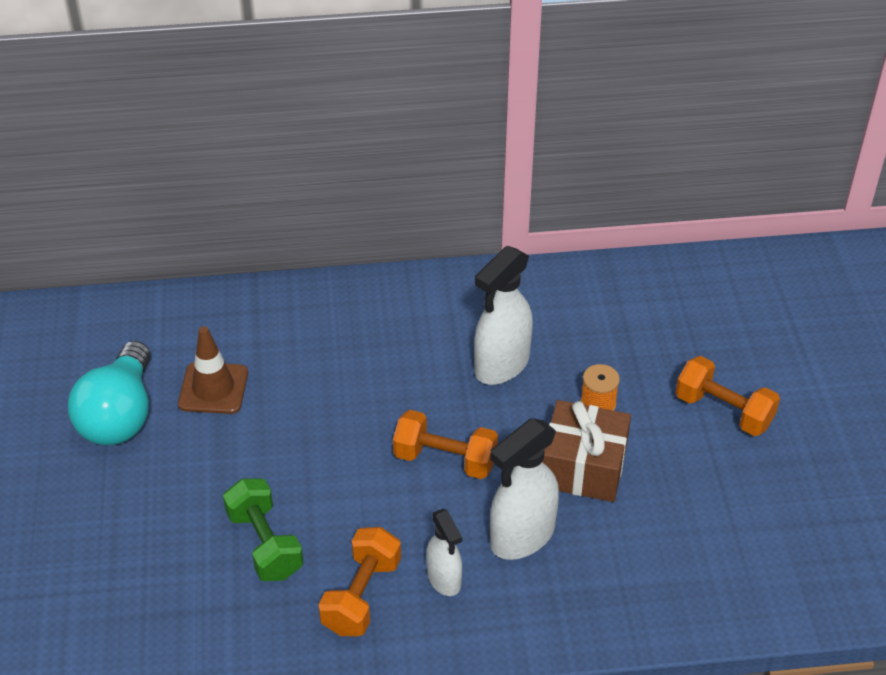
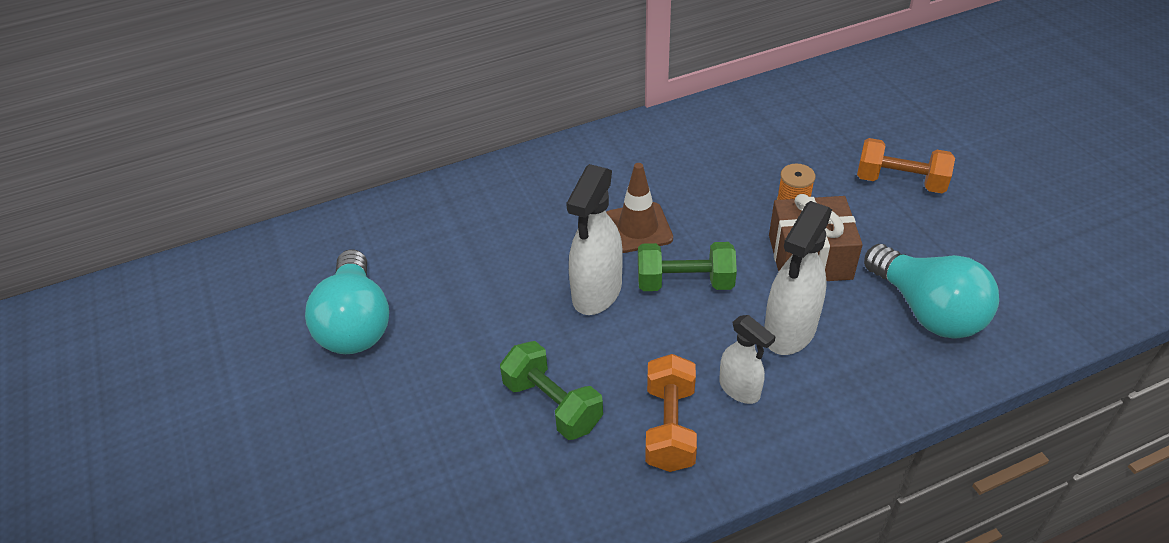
camera: 15 degrees left, 0 degrees up
brown traffic cone [178,326,248,414] -> brown traffic cone moved to [606,163,673,253]
orange dumbbell [393,410,498,479] -> green dumbbell [638,242,737,291]
white spray bottle [474,246,533,385] -> white spray bottle moved to [566,164,623,315]
none -> turquoise light bulb [864,244,999,339]

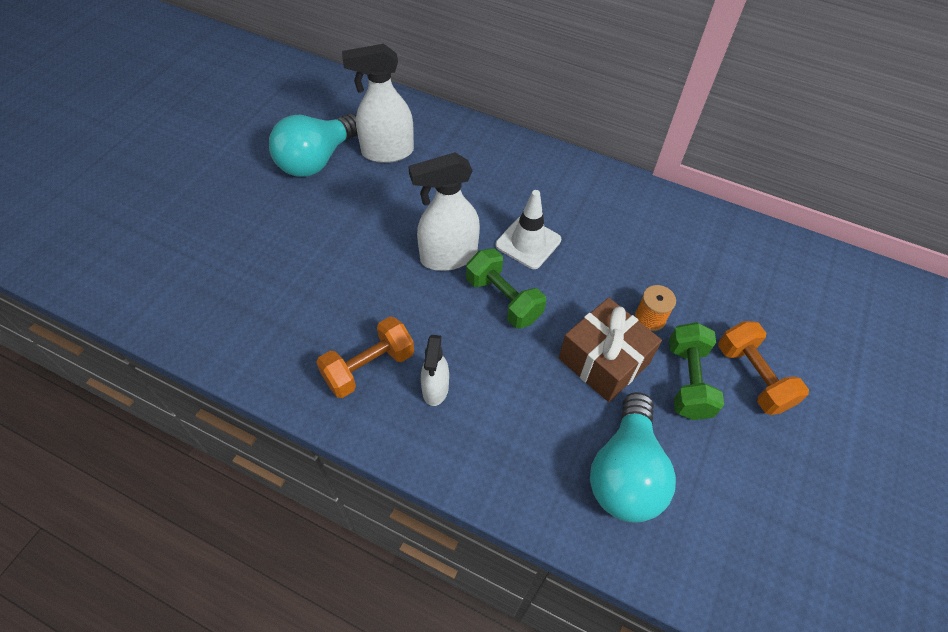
camera: 45 degrees right, 10 degrees up
green dumbbell [500,341,603,440] -> green dumbbell moved to [669,322,724,420]
brown traffic cone [606,163,673,253] -> white traffic cone [496,190,561,269]
white spray bottle [764,201,832,355] -> white spray bottle moved to [342,44,414,163]

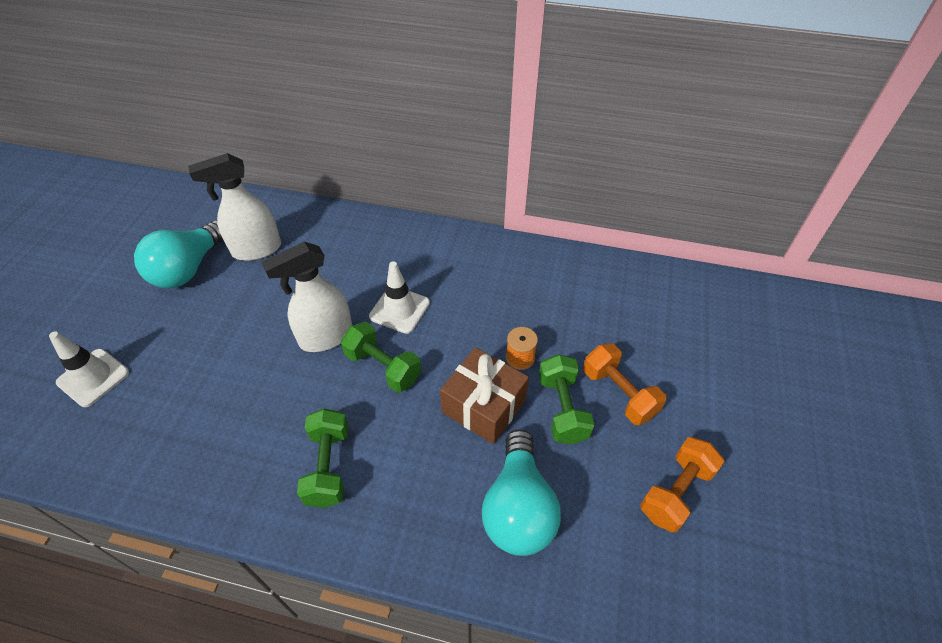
camera: 10 degrees left, 5 degrees down
orange dumbbell [316,317,414,398] -> orange dumbbell moved to [640,437,725,533]
white spray bottle [421,335,449,406] -> green dumbbell [297,408,349,508]
none -> white traffic cone [49,331,129,407]

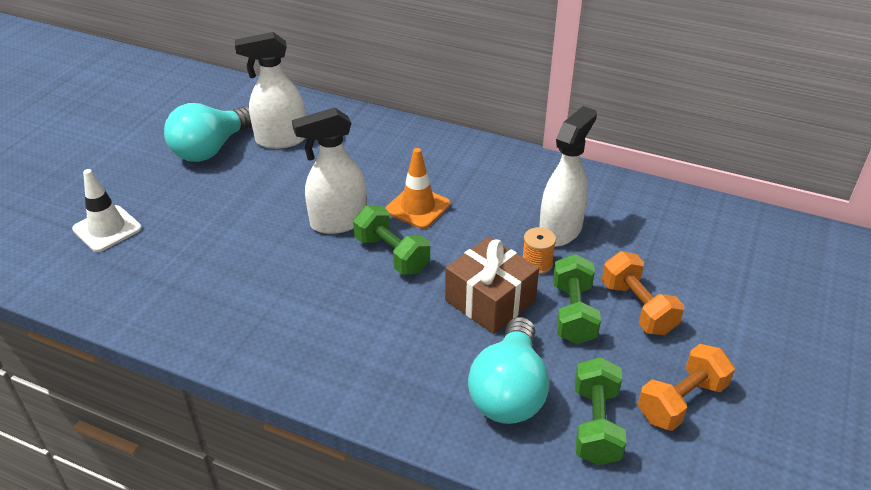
camera: 10 degrees right, 10 degrees down
green dumbbell [297,408,349,508] -> green dumbbell moved to [575,357,626,465]
white traffic cone [369,261,430,334] -> orange traffic cone [385,148,450,229]
none -> white spray bottle [539,106,597,247]

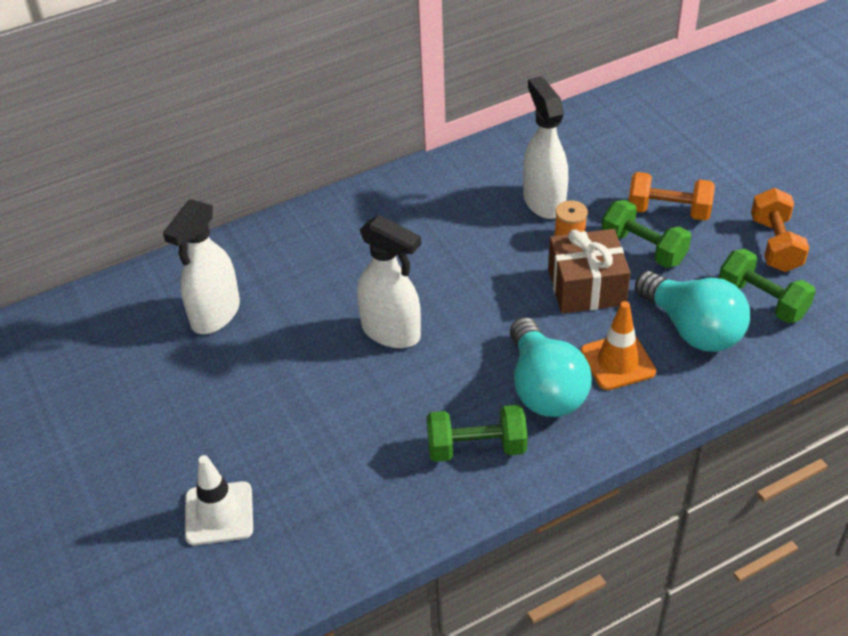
camera: 50 degrees left, 5 degrees up
turquoise light bulb [164,103,252,162] -> turquoise light bulb moved to [510,317,592,417]
white spray bottle [292,107,367,234] -> white spray bottle turned 75 degrees counterclockwise [357,215,421,348]
green dumbbell [353,206,430,275] -> green dumbbell moved to [426,405,528,462]
orange traffic cone [385,148,450,229] -> orange traffic cone moved to [581,301,656,390]

